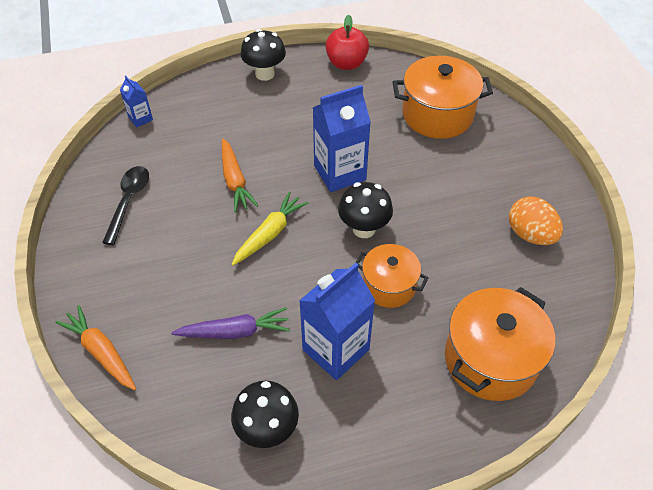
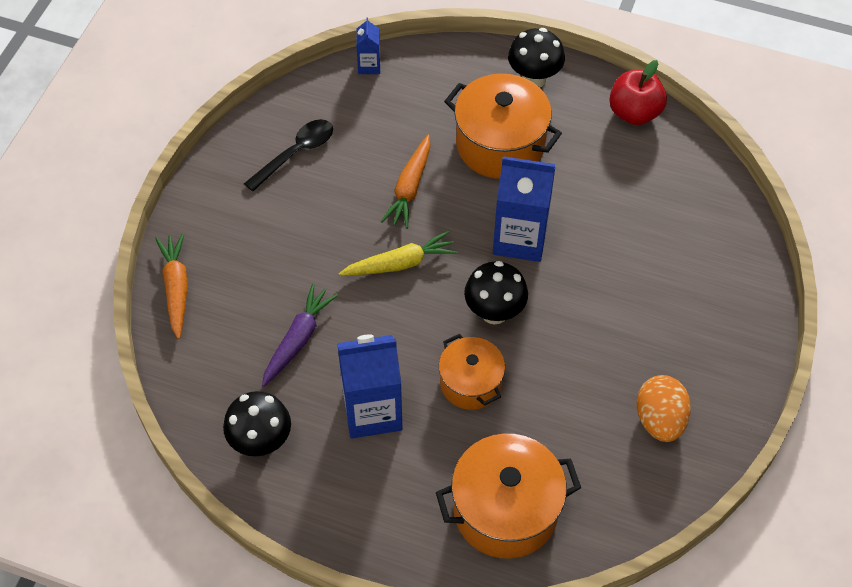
camera: 35 degrees right, 5 degrees up
purple carrot [171,307,290,339] -> purple carrot turned 90 degrees counterclockwise [262,284,338,387]
orange pot [393,56,493,139] -> orange pot moved to [444,74,562,179]

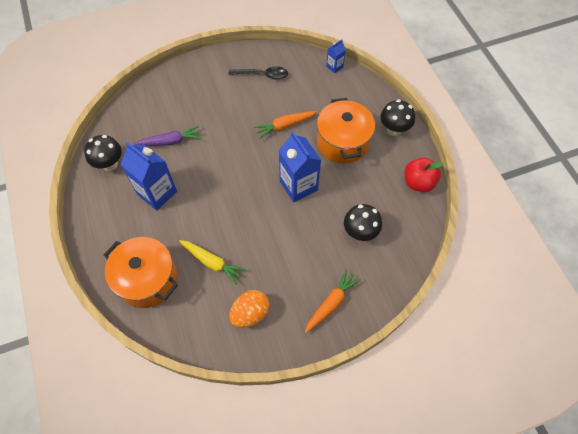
camera: 50 degrees right, 5 degrees up
orange carrot [155,233,188,339] -> orange carrot moved to [305,269,361,333]
yellow carrot [339,231,458,276] -> yellow carrot moved to [179,240,246,284]
orange pot [439,334,505,410] -> none
black mushroom [464,261,528,325] -> black mushroom moved to [344,204,382,241]

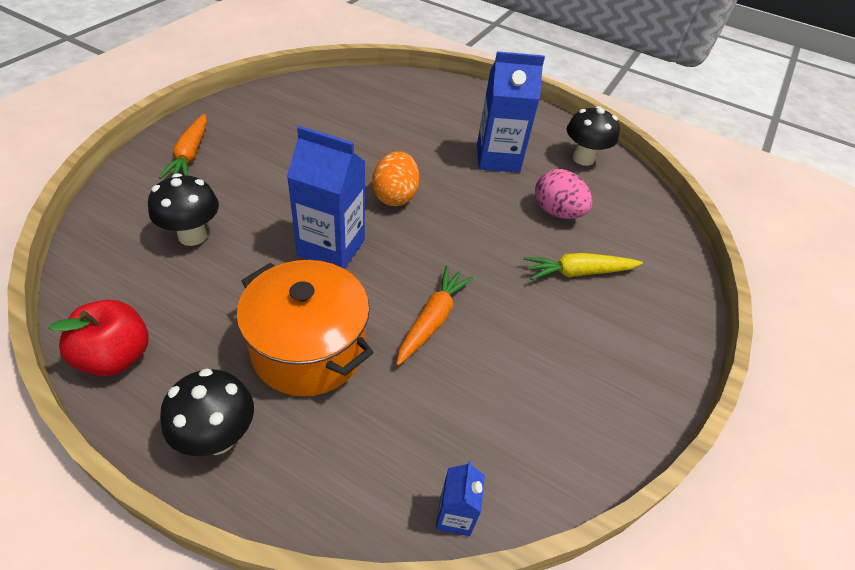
camera: 135 degrees right, 15 degrees down
orange pot [104,237,178,308] -> none
purple carrot [133,126,202,146] -> pink egg [535,169,592,219]
yellow carrot [179,240,246,284] -> yellow carrot moved to [523,253,643,280]
black spoon [228,66,288,80] -> none
orange egg [229,290,269,328] -> orange egg moved to [372,151,419,206]

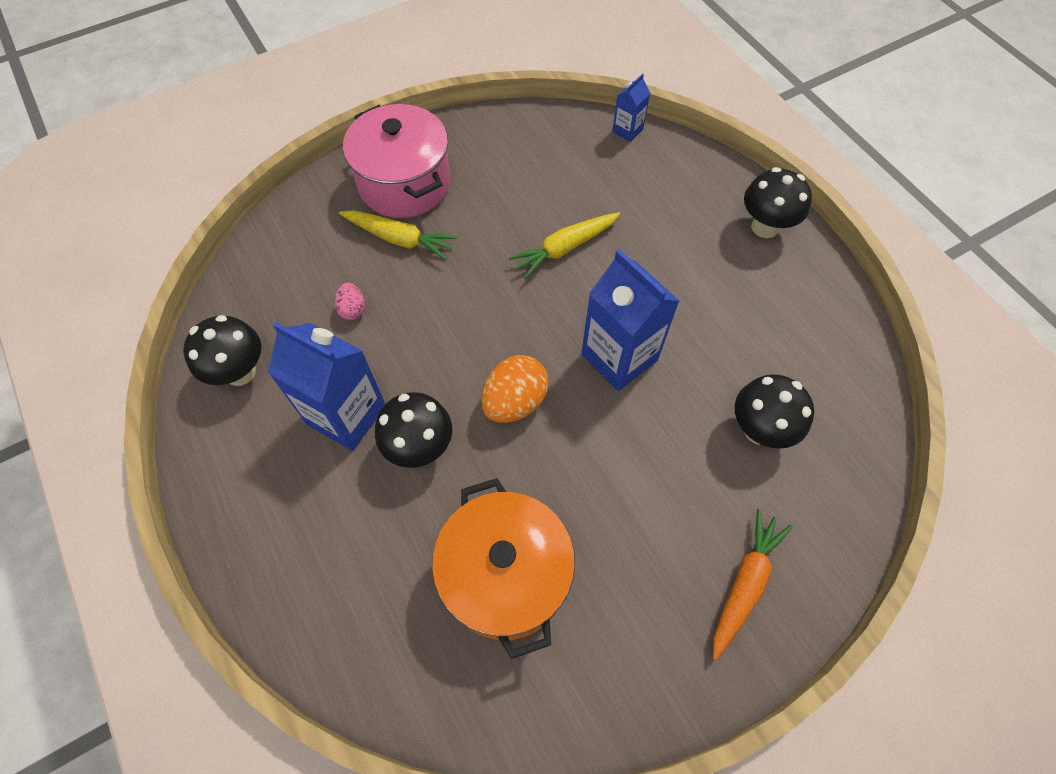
camera: 145 degrees left, 15 degrees up
red apple [49,300,149,376] -> none
orange pot [236,260,374,396] -> orange pot moved to [432,478,575,659]
orange carrot [396,266,474,366] -> yellow carrot [509,212,620,279]
pink egg [535,169,592,219] -> pink egg [334,283,365,320], size x0.55
none -> pink pot [343,104,450,218]
none -> black mushroom [375,392,452,468]

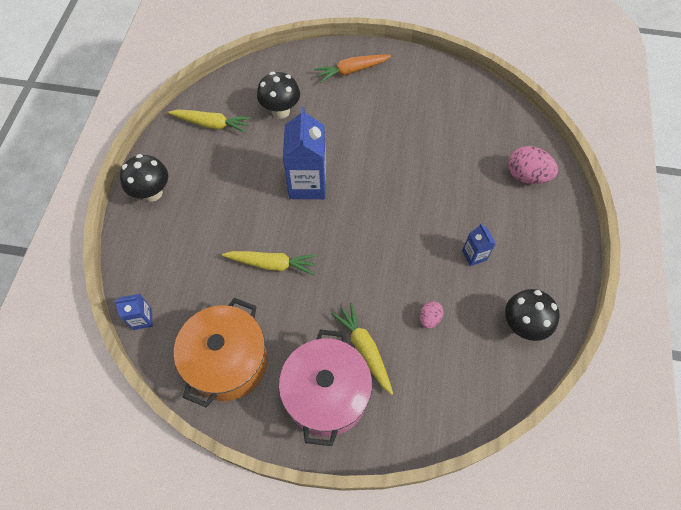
camera: 140 degrees left, 0 degrees up
blue carton [268,322,385,451] -> blue carton [462,223,496,266], size x0.49
black mushroom [375,392,452,468] -> none
orange pot [432,478,575,659] -> orange pot moved to [174,298,268,407]
orange egg [481,355,549,423] -> none
none -> yellow carrot [168,110,251,133]
none -> pink egg [508,146,558,184]

